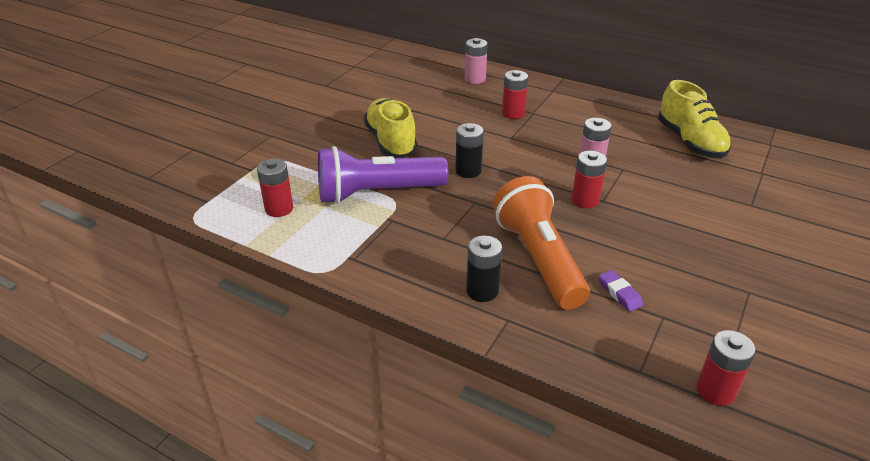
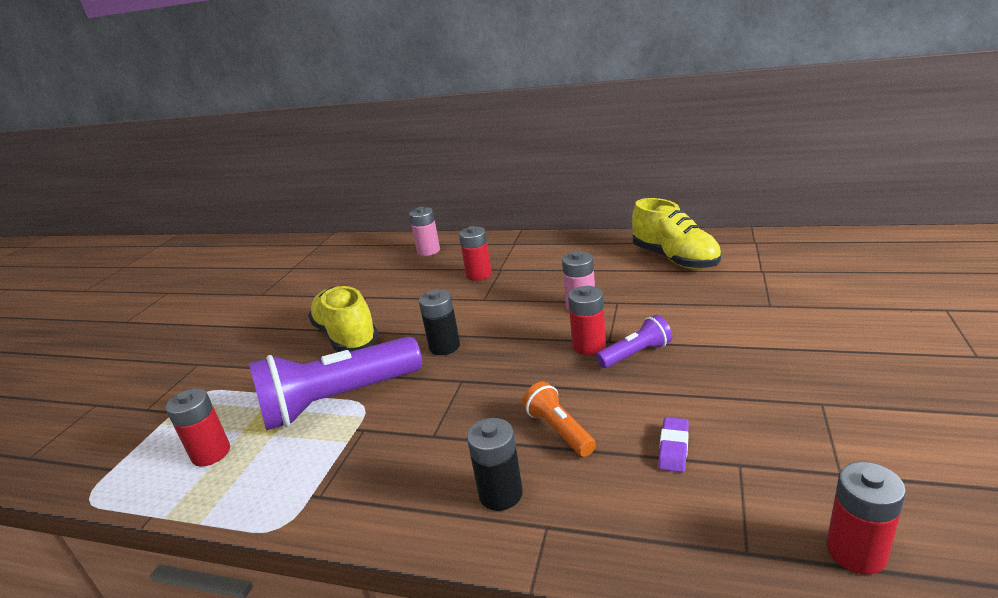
camera: 10 degrees left, 10 degrees down
orange flashlight [493,176,590,310] -> orange flashlight [522,382,596,457], size x0.48
purple eraser [599,270,643,312] -> purple eraser turned 60 degrees clockwise [658,417,689,473]
none -> purple flashlight [596,315,672,368]

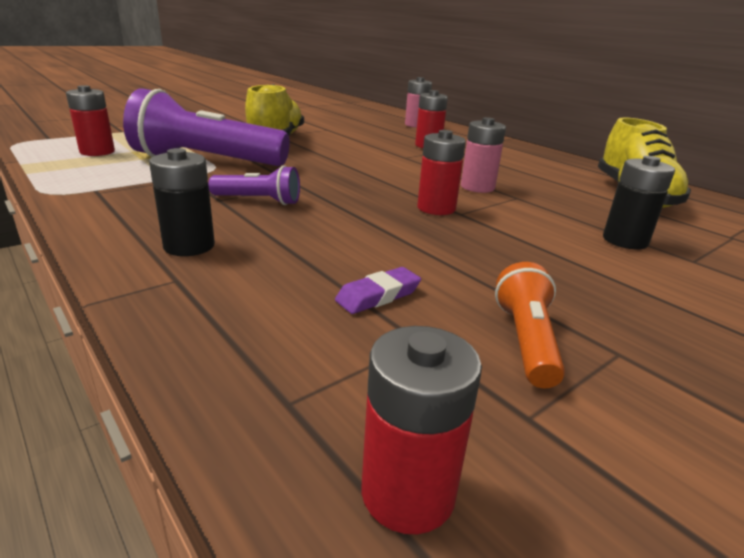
camera: 30 degrees right, 0 degrees up
black battery [419,290,460,355] -> black battery moved to [603,156,675,249]
orange flashlight [522,382,596,457] -> orange flashlight moved to [495,262,565,388]
purple flashlight [596,315,672,368] -> purple flashlight moved to [208,165,300,205]

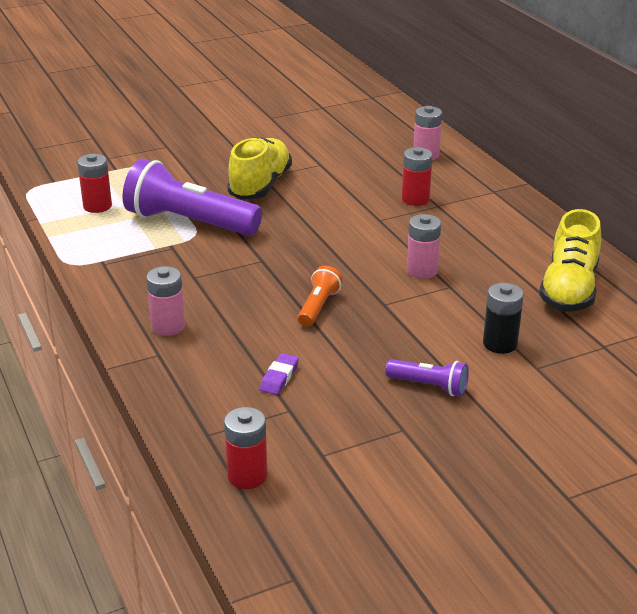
camera: 15 degrees right, 5 degrees up
black battery [149,148,215,256] -> pink battery [146,266,185,336]
purple flashlight [208,165,300,205] -> purple flashlight moved to [385,359,469,396]
purple eraser [335,267,421,314] -> purple eraser turned 45 degrees counterclockwise [259,353,299,395]
red battery [417,130,466,215] -> none
orange flashlight [495,262,565,388] -> orange flashlight moved to [298,265,343,327]

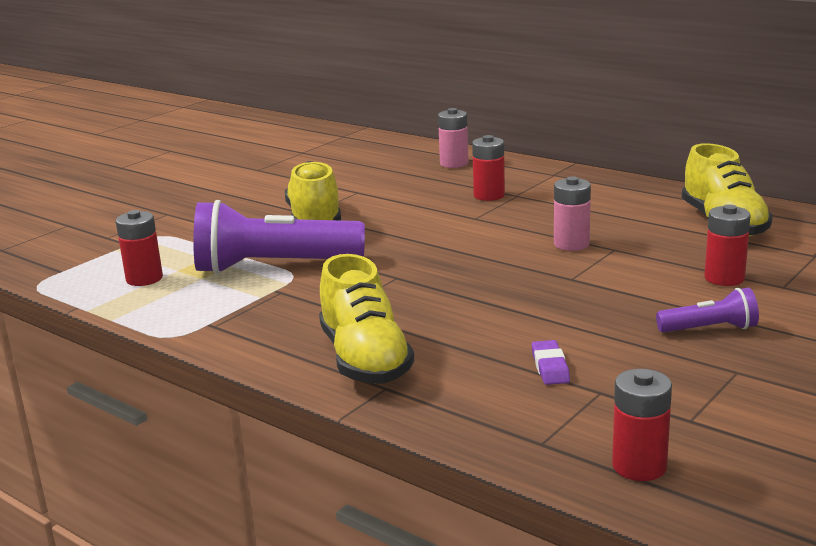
camera: 25 degrees left, 10 degrees down
pink battery [146,266,185,336] -> yellow shoe [319,254,414,384]
orange flashlight [298,265,343,327] -> none
black battery [483,283,524,354] -> red battery [704,204,751,286]

